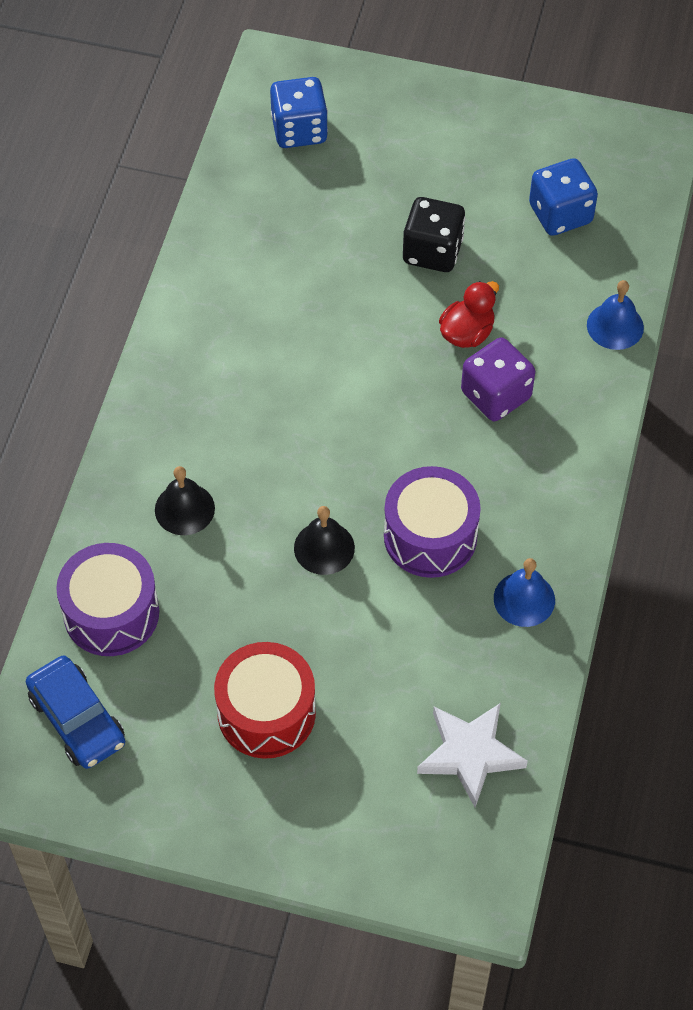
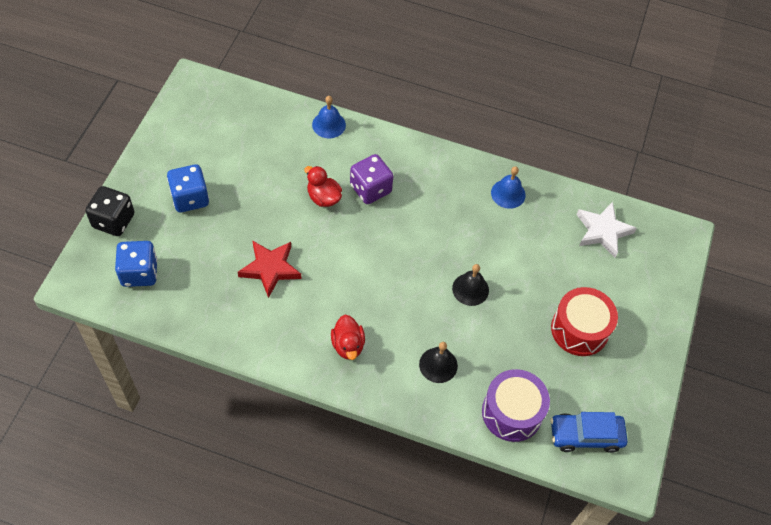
camera: 90 degrees left, 0 degrees up
blue car [26,655,125,769] -> blue car turned 150 degrees counterclockwise [551,412,628,453]
purple drum [384,466,481,578] -> none
black dice [403,197,465,272] -> black dice moved to [85,186,135,236]
blue dice [529,158,598,236] -> blue dice moved to [167,164,209,212]
none -> red star [238,240,301,298]
none -> red duck [331,315,365,360]

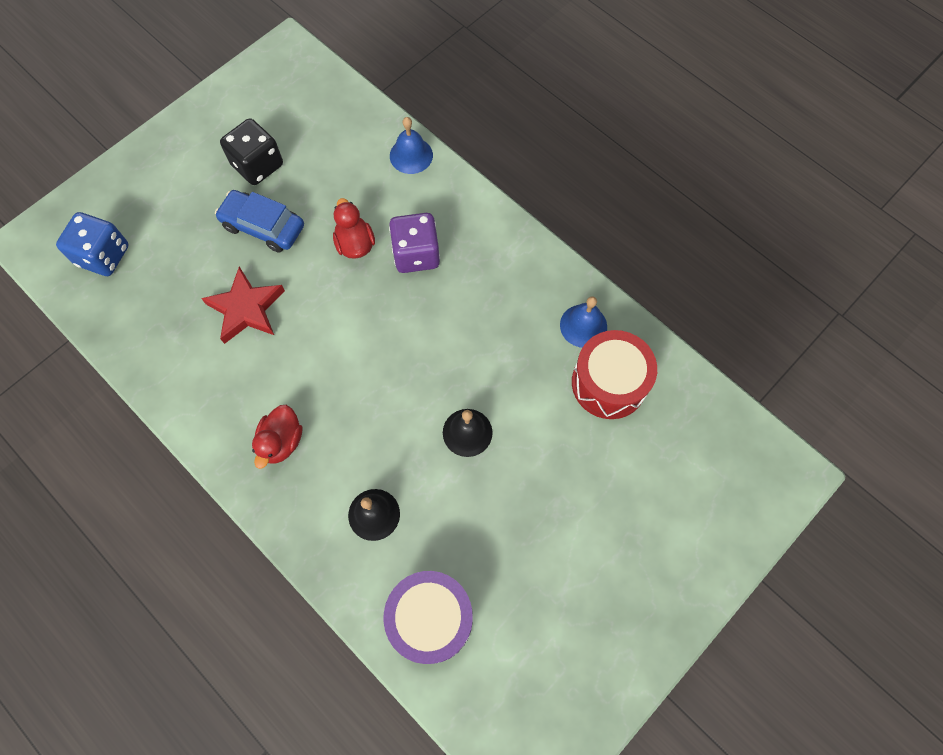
camera: 30 degrees right, 10 degrees up
black dice [85,186,135,236] -> black dice moved to [220,118,283,185]
blue dice [167,164,209,212] -> none
red drum [551,287,618,356] -> red drum moved to [572,330,657,419]
blue car [551,412,628,453] -> blue car moved to [215,190,304,253]
white star [577,202,637,258] -> none

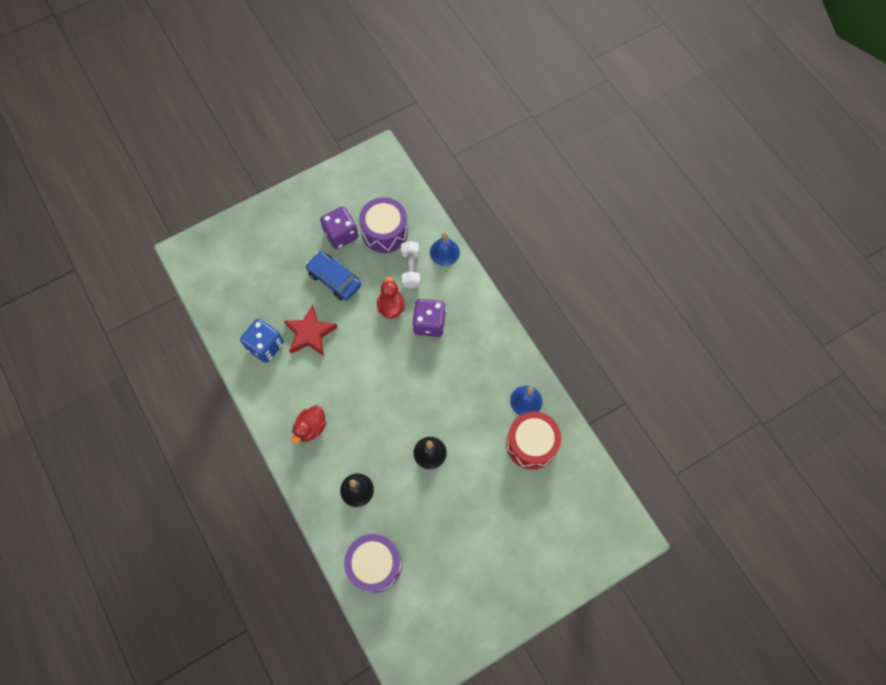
camera: 15 degrees right, 0 degrees up
blue dice [56,212,129,276] -> blue dice moved to [240,319,284,363]
black dice [220,118,283,185] -> purple dice [320,206,358,249]
none -> purple drum [359,197,408,253]
none -> white dumbbell [401,241,420,288]

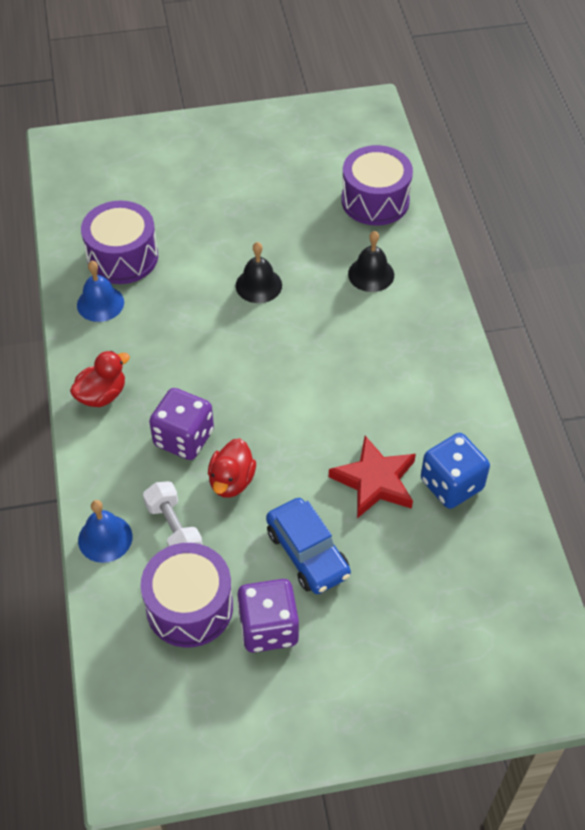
camera: 160 degrees left, 15 degrees down
red duck [291,405,326,444] -> red duck moved to [70,351,130,407]
white dumbbell [401,241,420,288] -> white dumbbell turned 45 degrees counterclockwise [143,481,203,547]
red drum [506,412,561,470] -> purple drum [81,200,158,284]

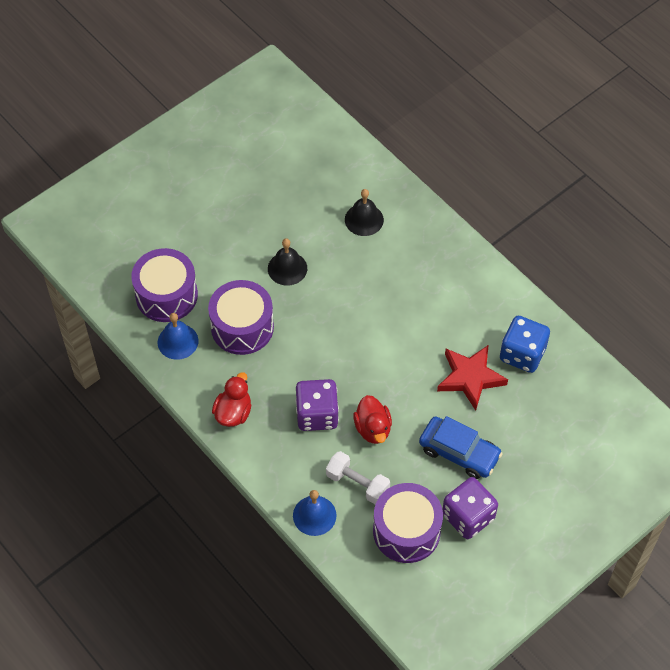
camera: 30 degrees left, 5 degrees up
purple drum [341,145,413,225] -> purple drum moved to [208,280,274,355]

